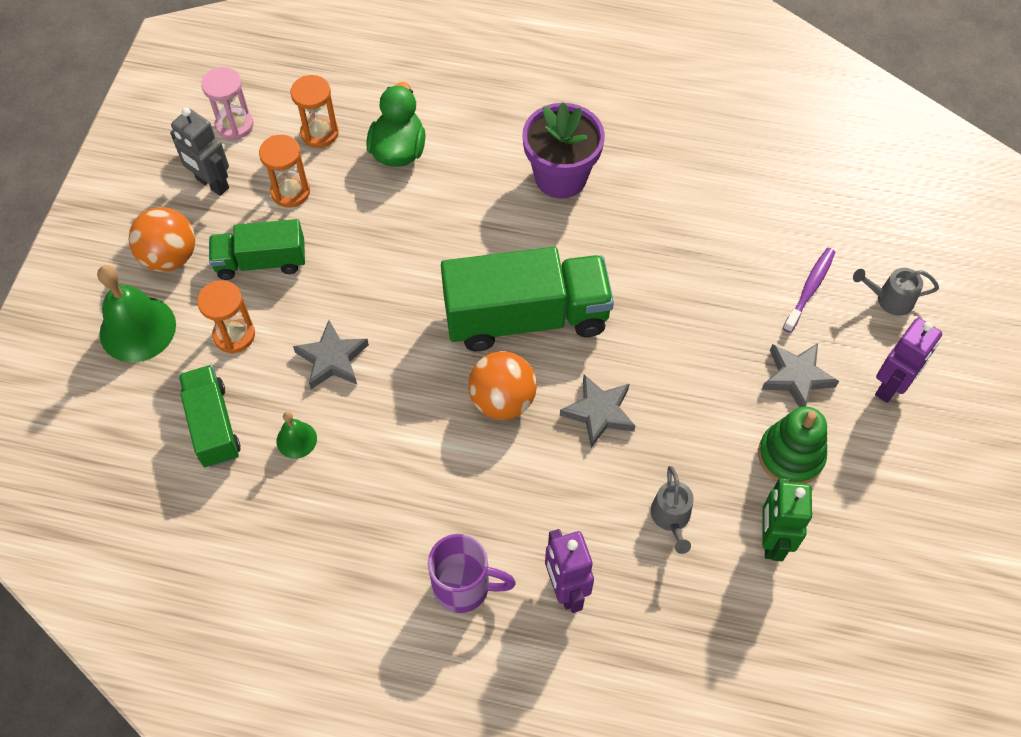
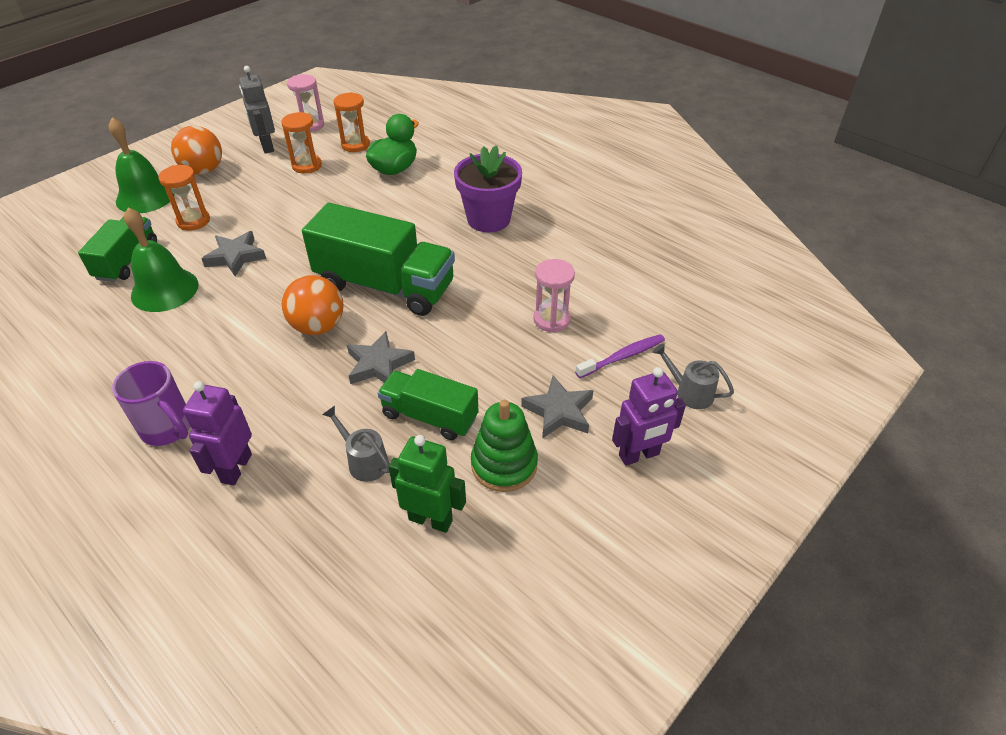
camera: 30 degrees right, 15 degrees down
green truck [209,219,305,280] -> green truck moved to [378,369,478,440]
green bell [277,412,317,459] -> green bell [124,208,199,312], size x1.96
grey watering can [651,466,694,554] -> grey watering can turned 105 degrees clockwise [322,406,389,482]
green robot [762,478,812,561] -> green robot turned 75 degrees clockwise [388,435,466,533]
none -> pink hourglass [533,259,575,333]

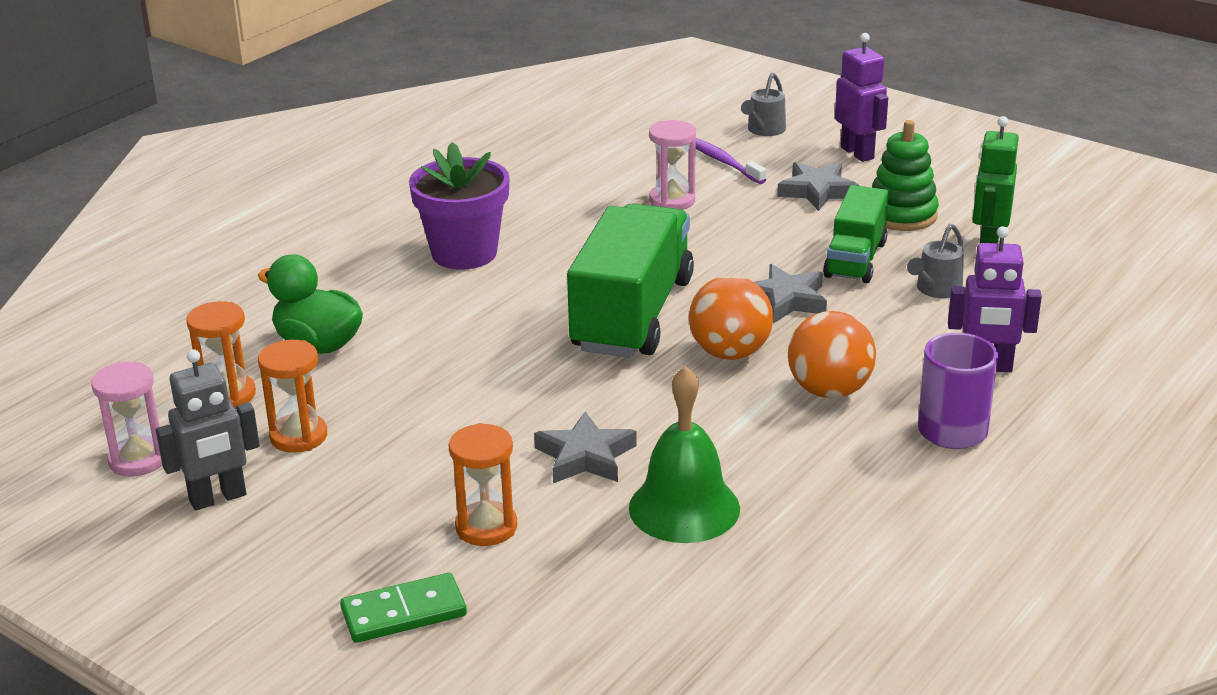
camera: 95 degrees left, 15 degrees down
green truck [78,217,157,282] -> none
green bell [109,118,175,213] -> green domino [340,573,467,643]
orange ball [171,126,222,175] -> orange ball moved to [788,311,876,398]

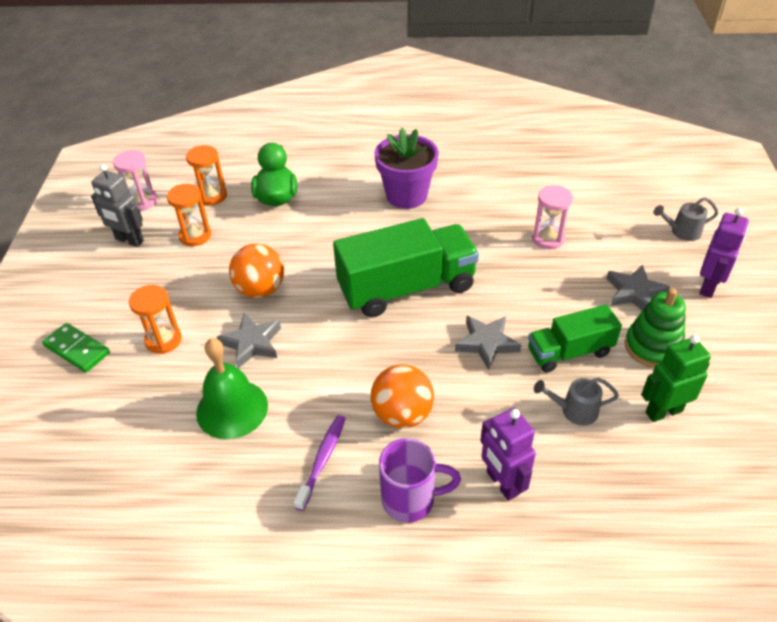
camera: 55 degrees right, 15 degrees up
orange ball [689,275,773,360] -> orange ball moved to [229,244,284,298]
purple toothbrush [696,138,767,184] -> purple toothbrush moved to [294,415,346,511]

